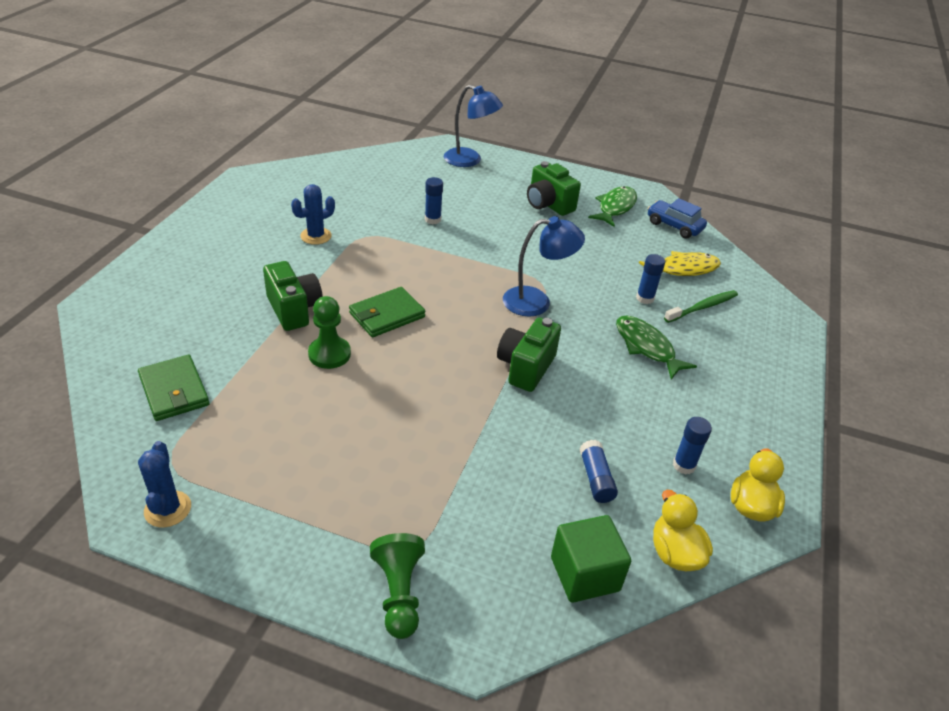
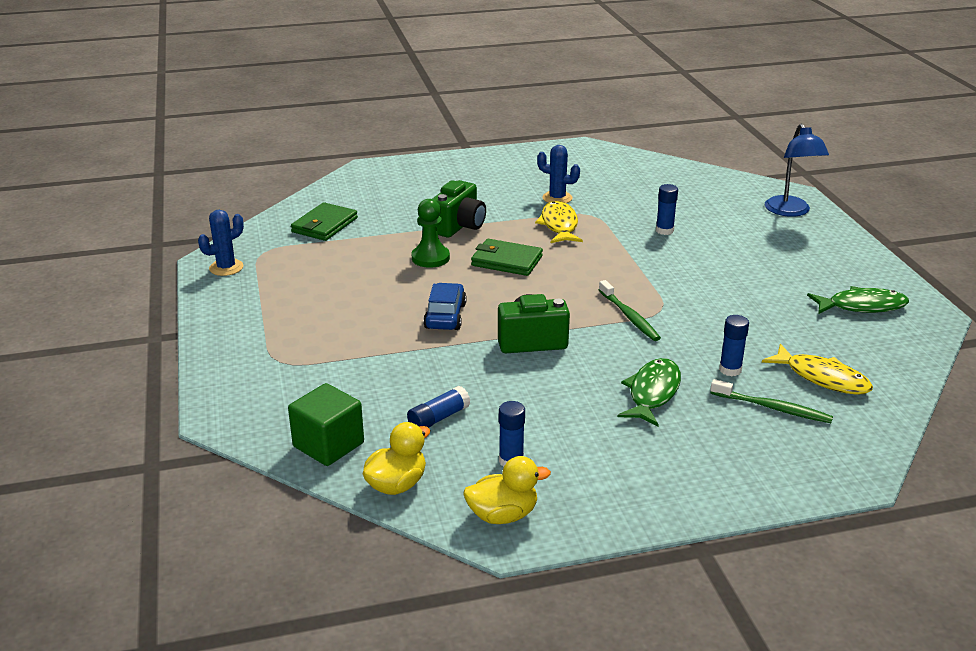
camera: 60 degrees right, 10 degrees down
green pawn [370,533,425,639] -> none
blue lamp [503,216,585,317] -> green toothbrush [599,280,661,341]
green camera [527,161,581,216] -> none
blue car [647,198,707,238] -> blue car moved to [423,283,467,330]
none -> yellow fish [535,201,583,243]

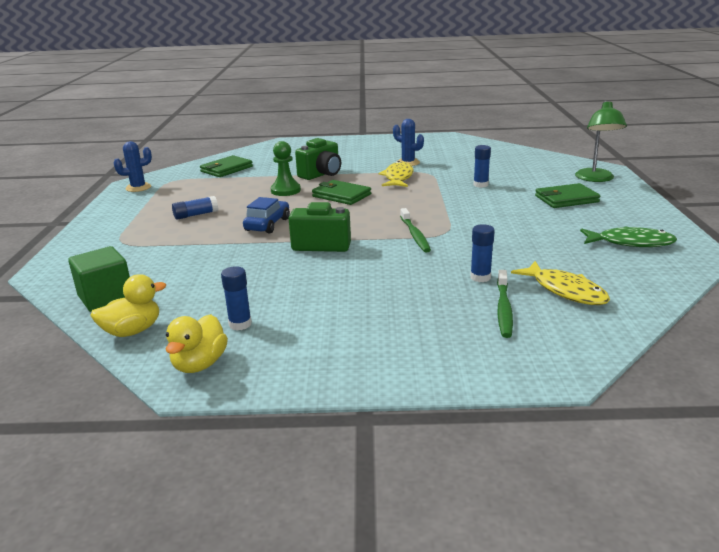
camera: 15 degrees right, 5 degrees down
blue glue stick [407,386,470,428] -> blue glue stick moved to [172,196,218,220]
yellow duck [463,456,551,524] -> yellow duck turned 105 degrees clockwise [166,314,228,373]
green fish [618,358,681,427] -> none
green toothbrush [710,379,833,423] -> green toothbrush turned 60 degrees clockwise [497,270,513,338]
blue lamp [765,123,829,217] -> green lamp [575,100,627,182]
none -> green wallet [535,183,600,208]

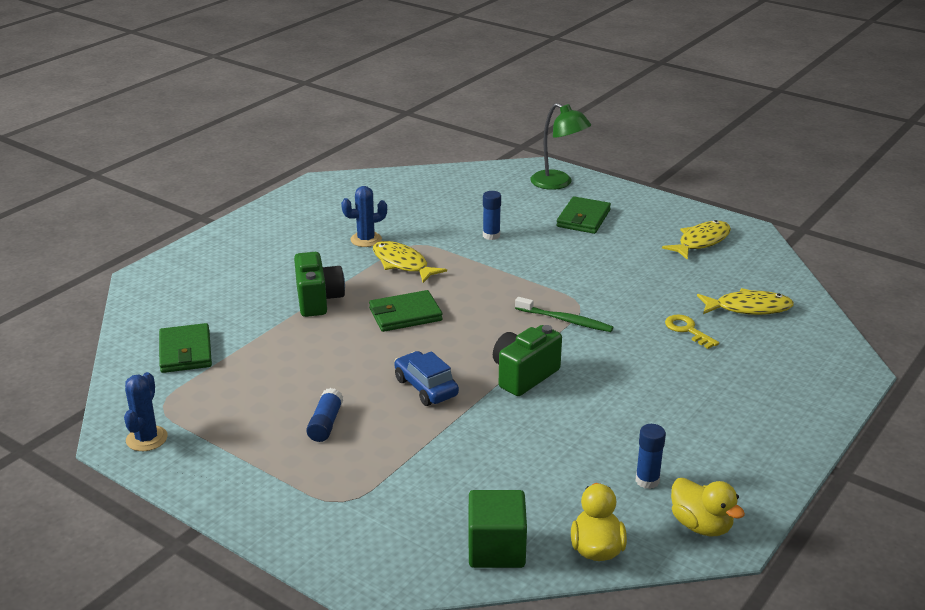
camera: 55 degrees left, 5 degrees up
green pawn [271,141,301,196] -> none
blue glue stick [470,224,495,282] -> yellow key [665,315,719,349]
green toothbrush [497,270,513,338] -> none
green fish [580,226,677,247] -> yellow fish [662,220,731,260]

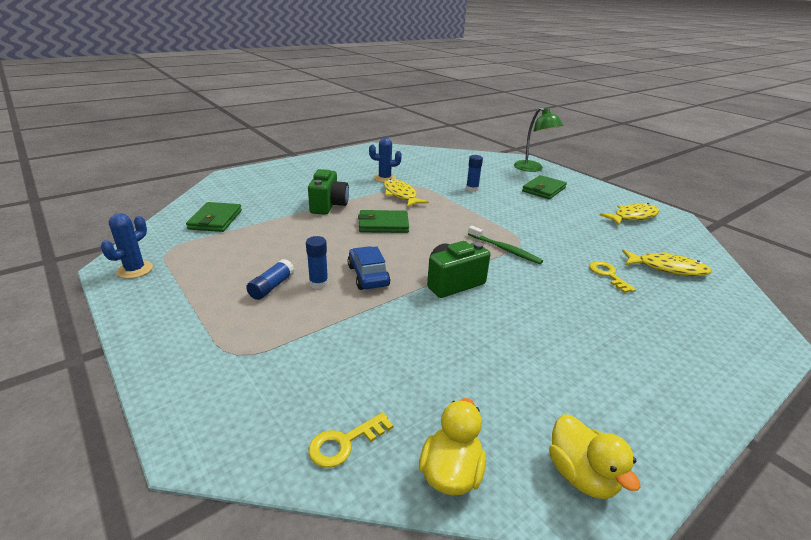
camera: 15 degrees right, 0 degrees up
green cube [469,490,527,568] -> yellow key [308,412,393,468]
blue glue stick [636,424,666,489] -> blue glue stick moved to [306,236,328,289]

